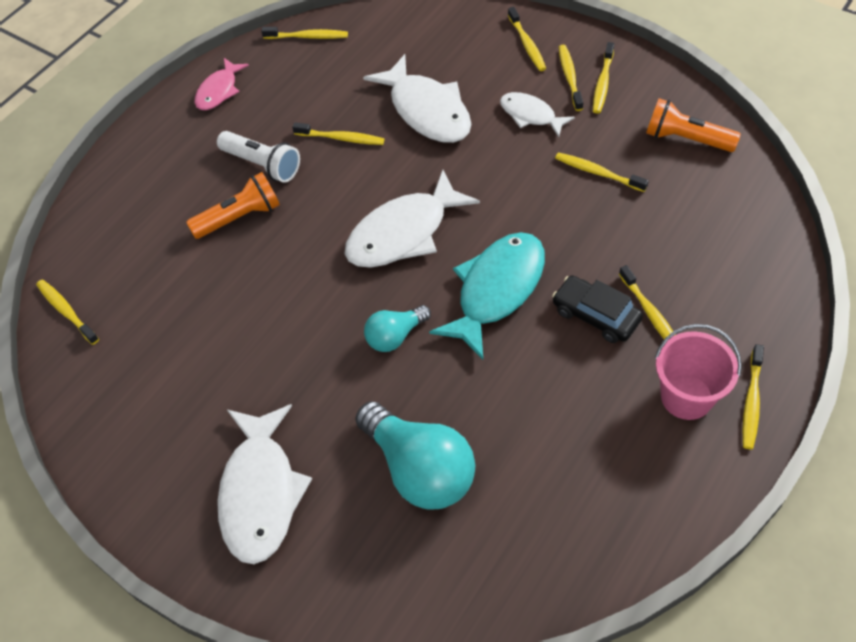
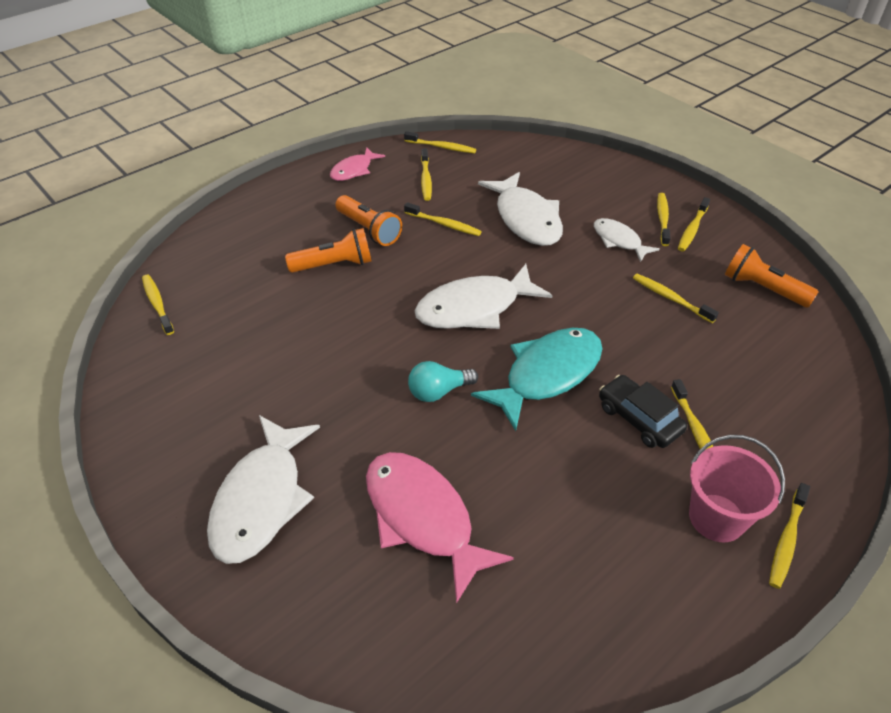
camera: 10 degrees right, 10 degrees down
white flashlight [217,131,300,183] -> orange flashlight [335,195,402,246]
turquoise light bulb [355,401,475,510] -> pink fish [366,452,514,604]
yellow toothbrush [508,7,546,71] -> yellow toothbrush moved to [421,149,432,201]

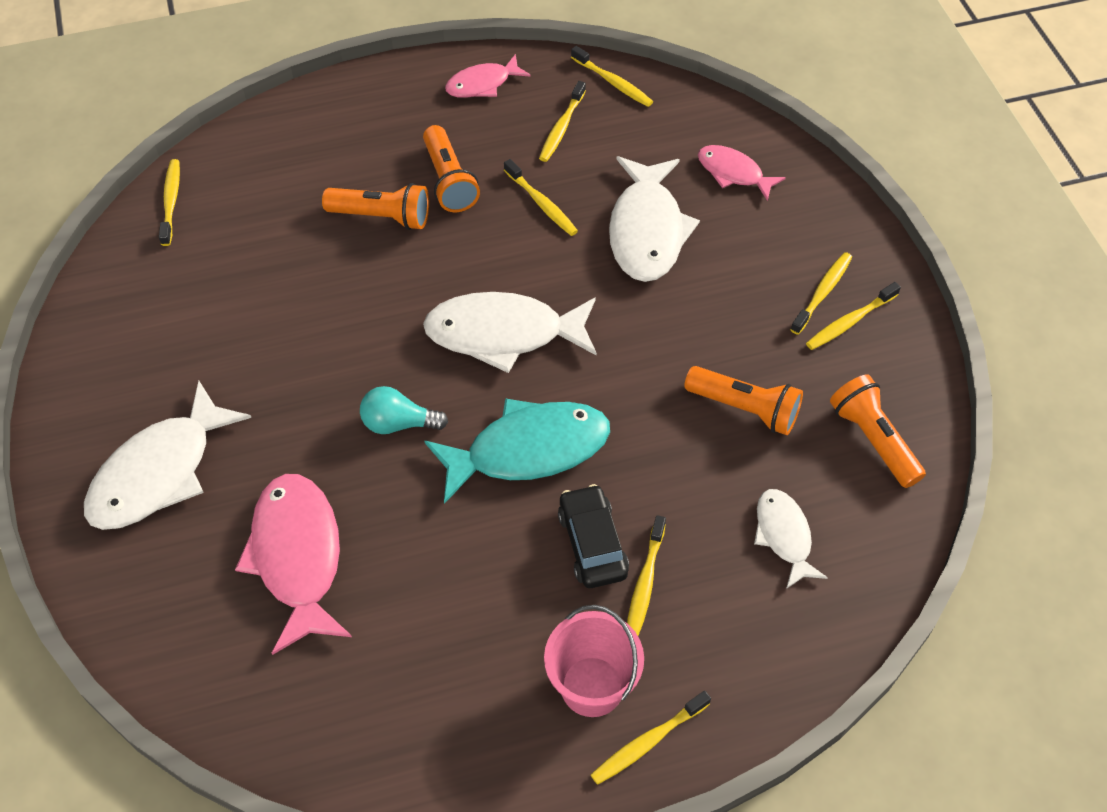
camera: 25 degrees right, 10 degrees up
white fish [594,218,660,262] -> white fish moved to [754,489,828,589]
yellow toothbrush [633,274,719,323] -> orange flashlight [684,366,803,435]
none -> pink fish [698,145,786,201]

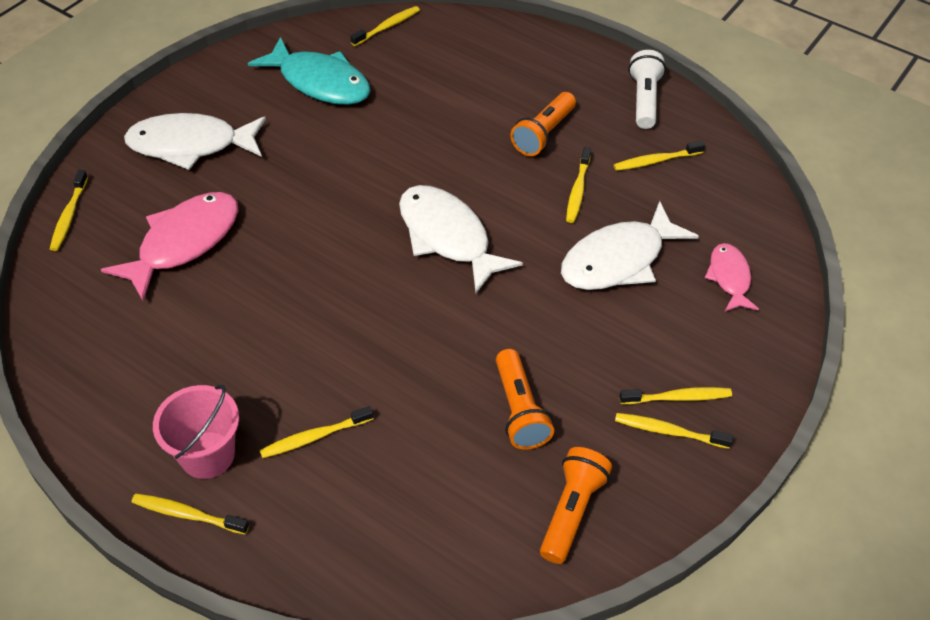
camera: 50 degrees right, 5 degrees down
orange flashlight [322,183,429,230] -> none
turquoise light bulb [360,386,448,434] -> none
turquoise fish [425,398,610,504] -> turquoise fish moved to [248,37,371,105]
pink fish [445,54,531,98] -> white flashlight [628,50,666,129]
black car [558,484,629,588] -> none
yellow toothbrush [571,46,653,107] -> yellow toothbrush moved to [50,170,88,251]
white fish [754,489,828,589] -> none

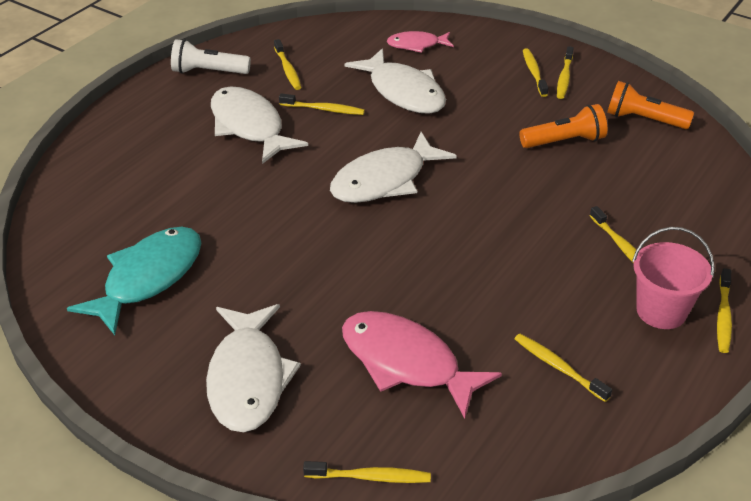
camera: 90 degrees left, 10 degrees down
yellow toothbrush [350,6,420,46] -> yellow toothbrush moved to [515,334,612,402]
orange flashlight [510,92,576,156] -> white fish [211,86,308,164]

